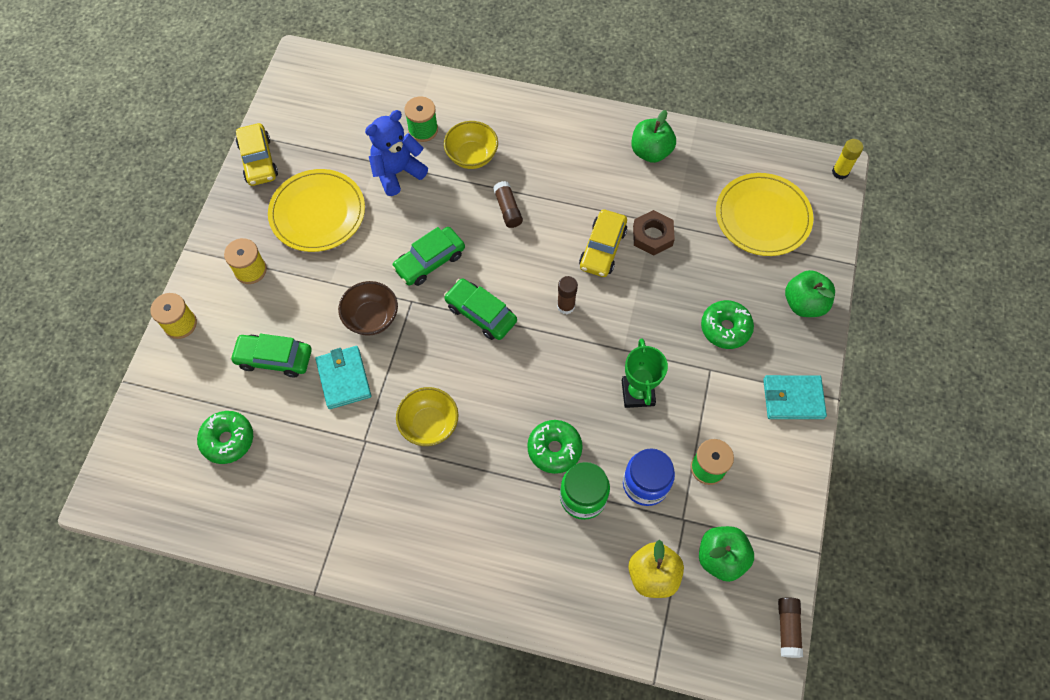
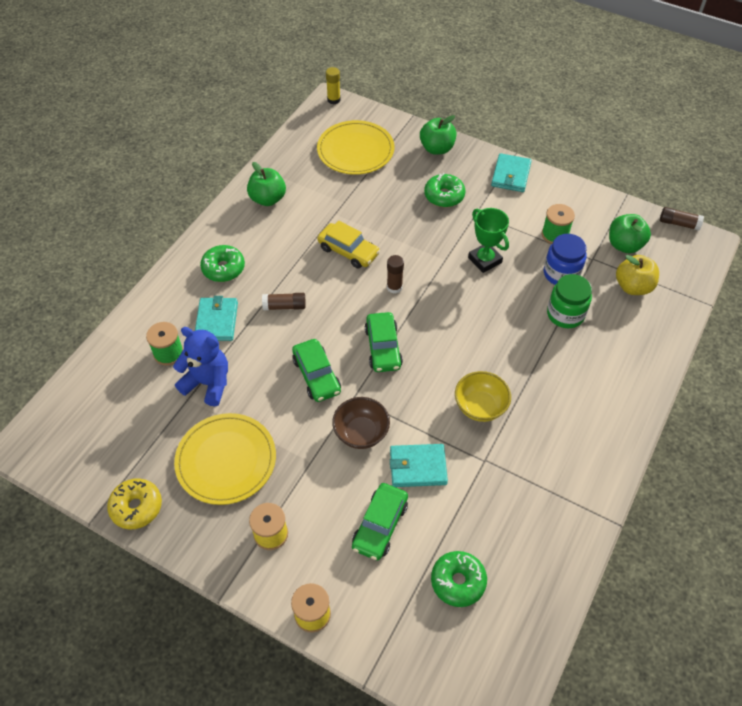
camera: 75 degrees left, 10 degrees down
yellow car [236,123,278,186] -> yellow donut [107,478,162,529]
blue teddy bear [365,110,428,196] -> blue teddy bear turned 135 degrees clockwise [173,327,228,406]
yellow bowl [444,121,498,169] -> turquoise wallet [195,296,238,341]
green car [444,278,517,340] -> green car turned 60 degrees counterclockwise [365,312,403,372]
green donut [527,420,583,474] -> green donut moved to [200,245,245,282]
green trophy [622,338,668,408] -> green trophy turned 45 degrees clockwise [468,208,509,273]
brown nut [633,210,675,256] -> none

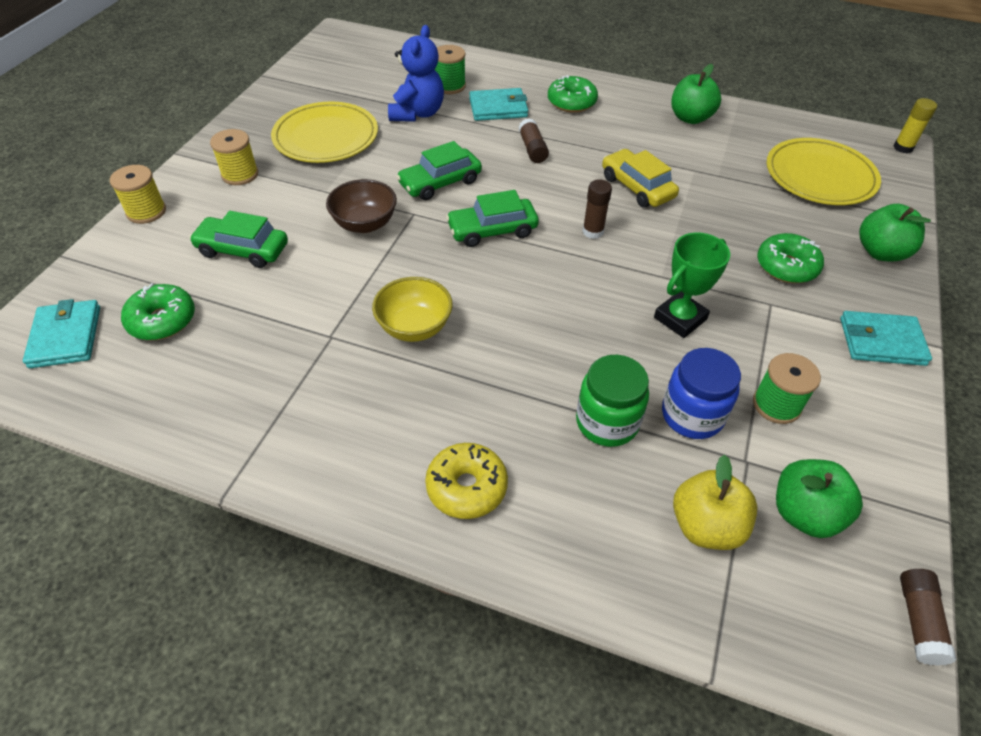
camera: 80 degrees right, 5 degrees down
yellow donut [107,478,162,529] -> yellow donut moved to [425,443,508,519]
yellow car [317,221,380,269] -> yellow car turned 120 degrees clockwise [602,149,679,208]
turquoise wallet [390,444,448,487] -> turquoise wallet moved to [23,299,100,368]

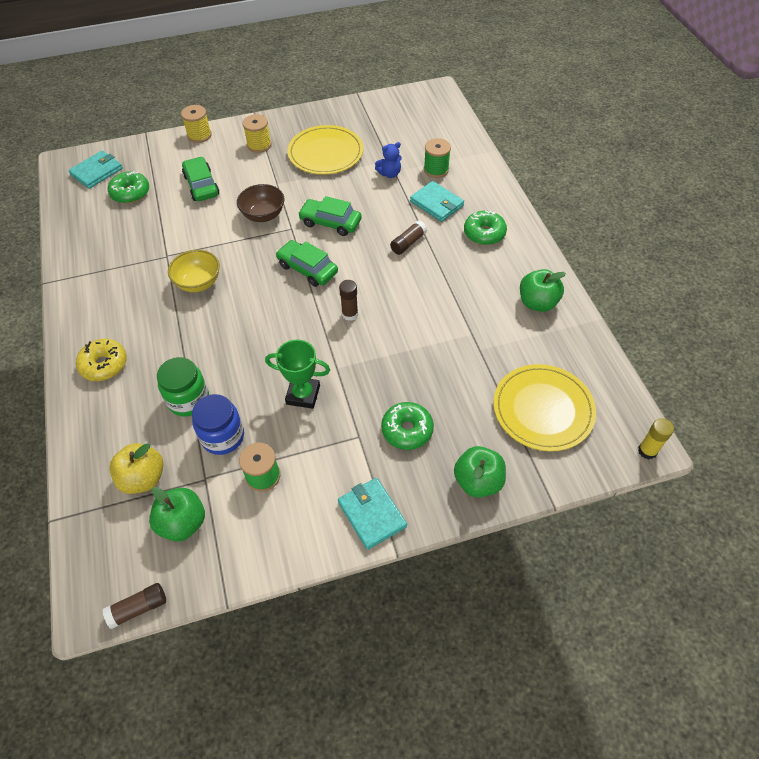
camera: 55 degrees right, 5 degrees up
blue teddy bear [388,25,444,122] -> blue teddy bear [375,142,402,178], size x0.59
yellow car [602,149,679,208] -> none

